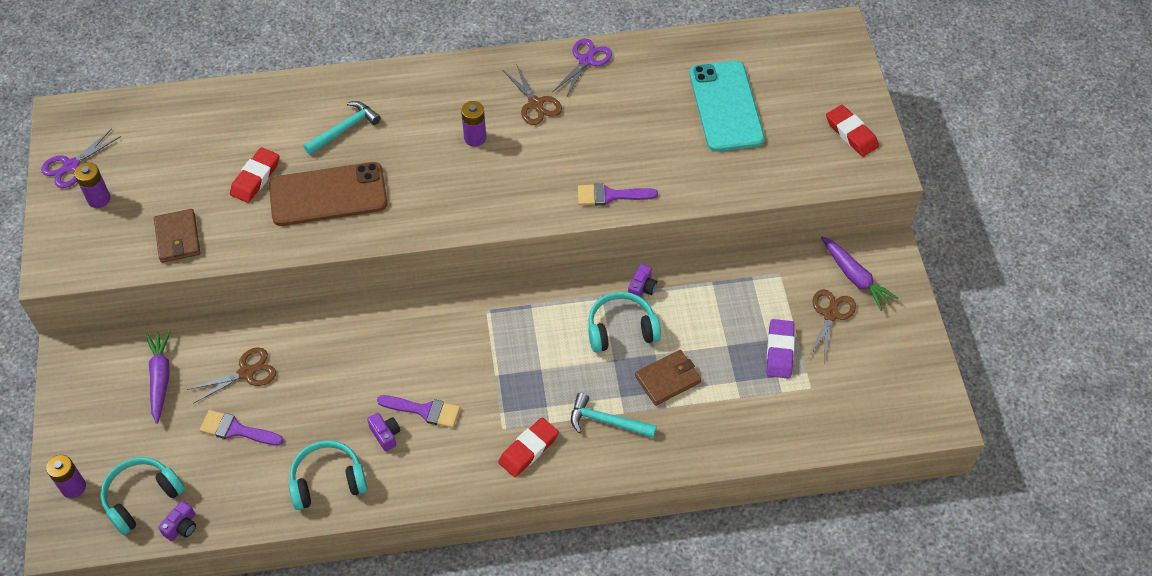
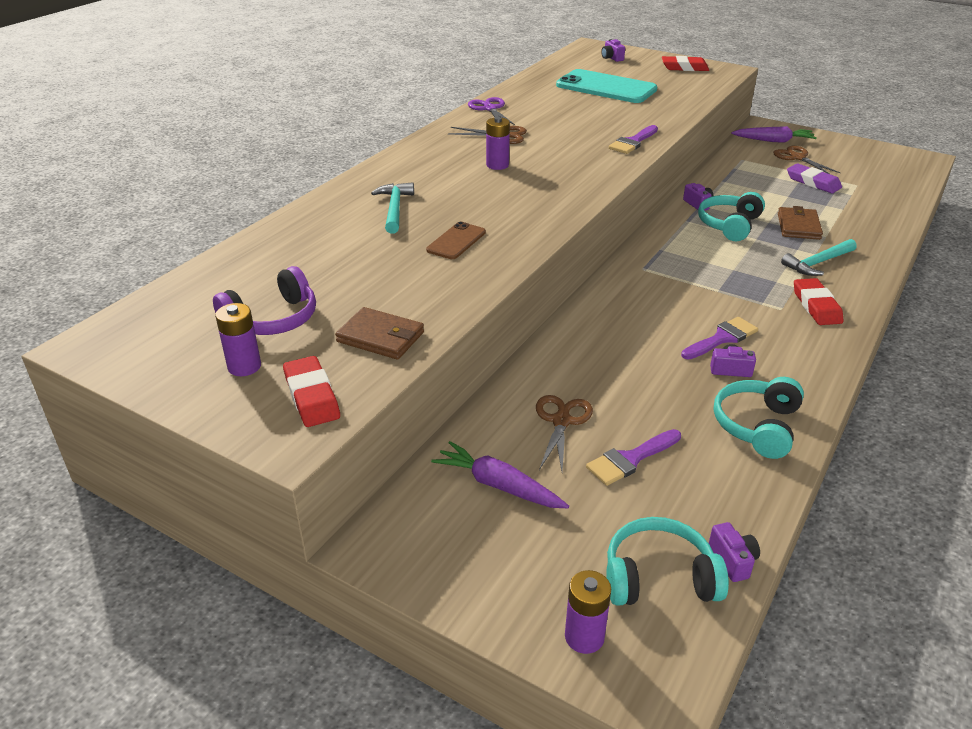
camera: 50 degrees left, 20 degrees down
purple scissors [41,128,122,188] -> none
turquoise headphones [100,457,185,535] -> turquoise headphones turned 90 degrees clockwise [606,517,729,606]
red eraser [230,147,279,203] -> red eraser moved to [283,356,340,427]
brown phone [269,162,387,226] -> brown phone [426,222,486,259], size x0.50
none -> purple headphones [213,266,316,335]
none -> purple camera [601,39,625,62]

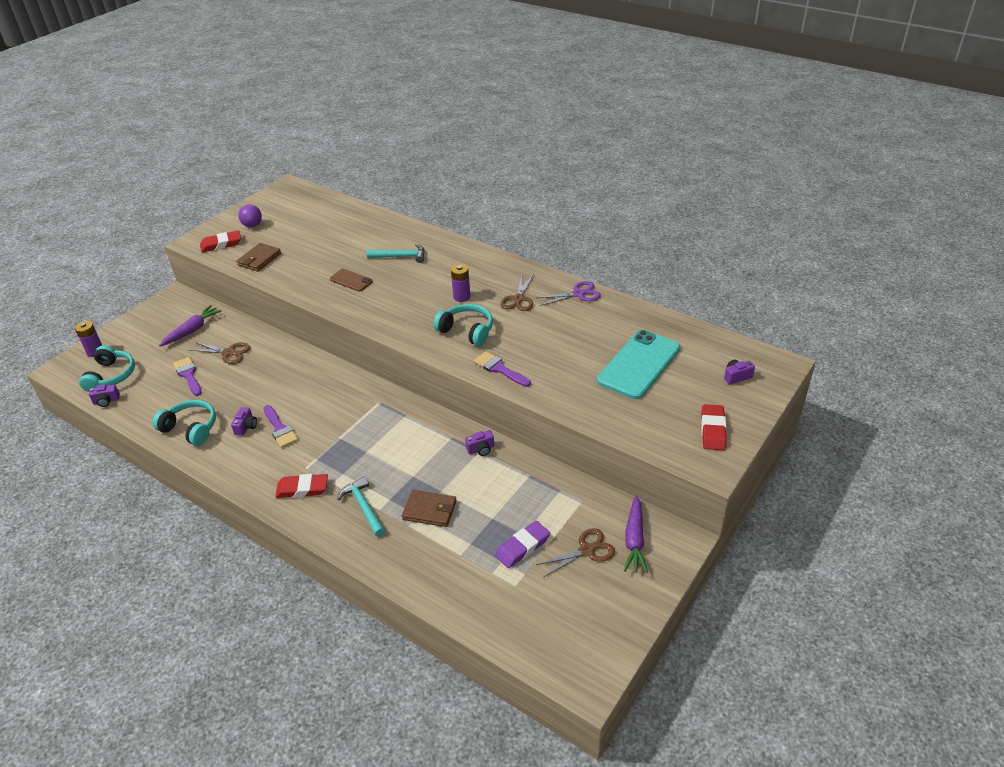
camera: 95 degrees right, 5 degrees up
purple headphones [213,266,316,335] -> none
purple battery [215,303,261,376] -> purple ball [238,205,262,227]
turquoise headphones [698,192,765,241] -> turquoise headphones moved to [433,304,493,346]

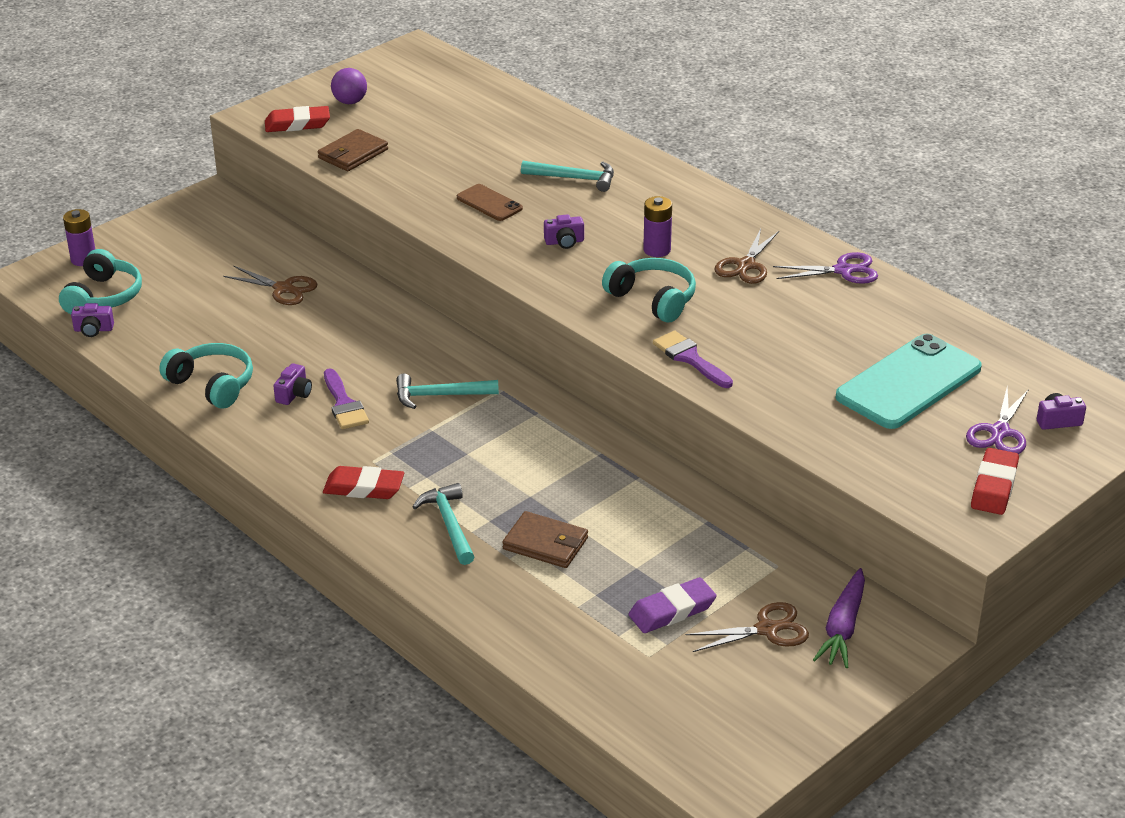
camera: 10 degrees right, 5 degrees down
purple carrot [159,305,222,346] -> none
purple brush [173,357,202,396] -> none
purple camera [465,430,494,456] -> purple camera moved to [544,214,584,249]
none -> turquoise hammer [396,373,499,409]
none -> purple scissors [966,387,1029,454]

